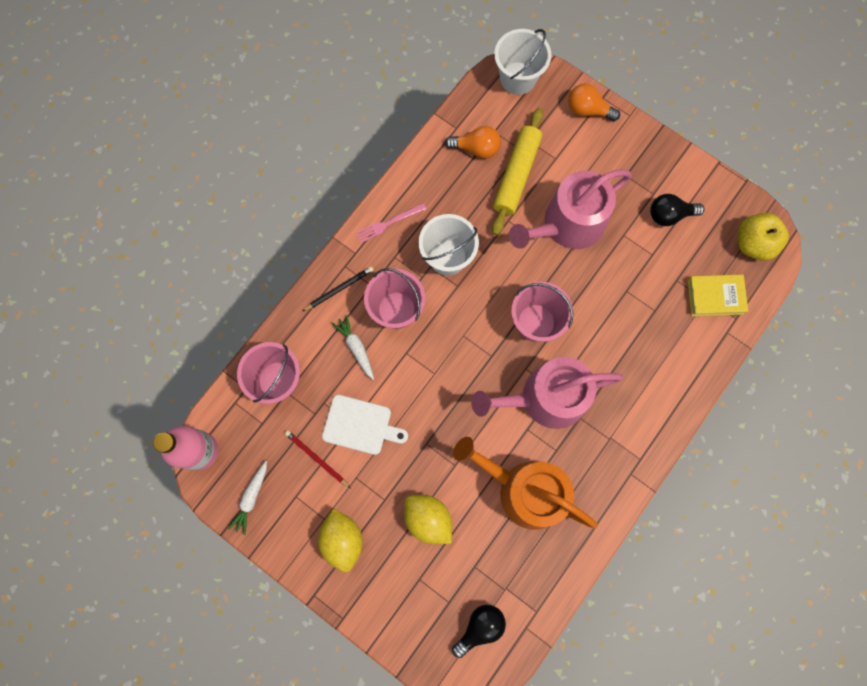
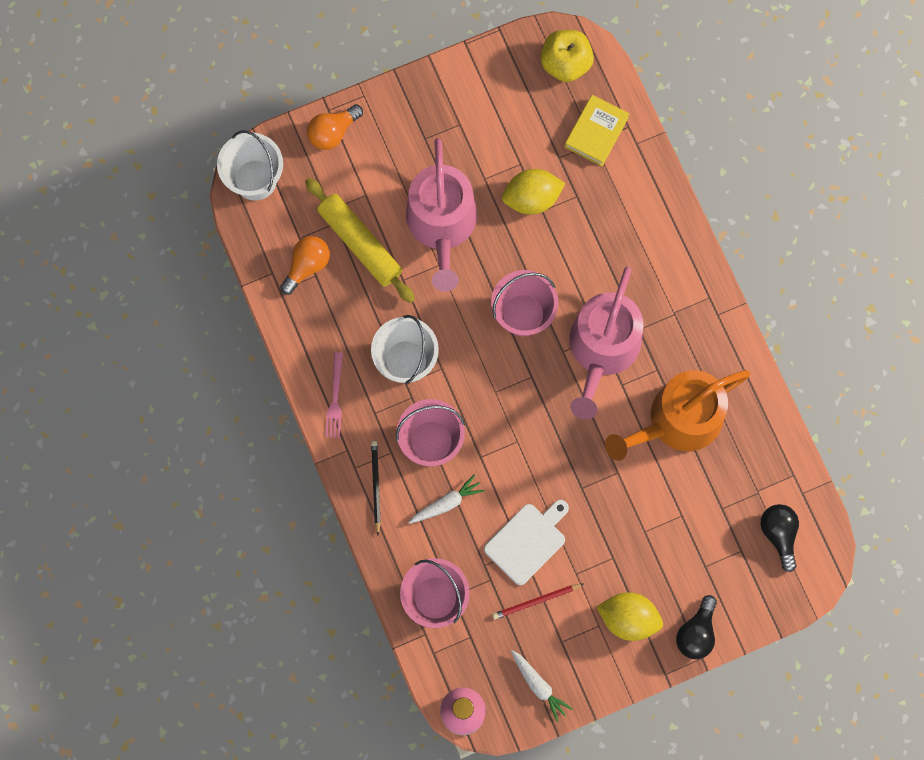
camera: 60 degrees left, 0 degrees up
white carrot [332,315,374,380] -> white carrot turned 150 degrees clockwise [408,474,485,524]
yellow lemon [404,495,452,544] -> yellow lemon moved to [502,169,565,215]
black light bulb [650,194,705,226] -> black light bulb moved to [676,595,717,659]

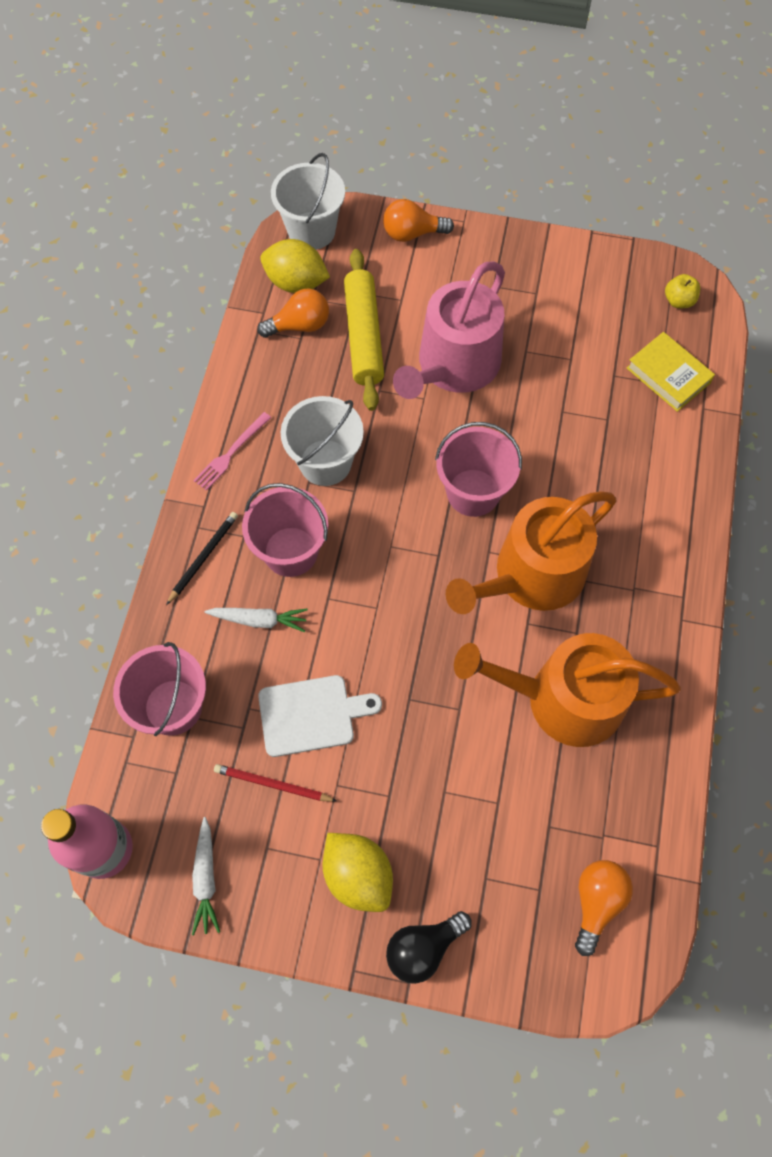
camera: 35 degrees right, 10 degrees down
yellow lemon [502,169,565,215] -> yellow lemon moved to [260,239,330,293]
yellow apple [541,30,594,82] -> yellow apple [665,274,700,308], size x0.56
yellow book [565,95,630,166] -> yellow book turned 75 degrees clockwise [627,332,715,412]
pink watering can [569,267,643,419] -> orange watering can [446,491,616,614]
black light bulb [760,504,799,572] -> orange light bulb [575,860,633,956]

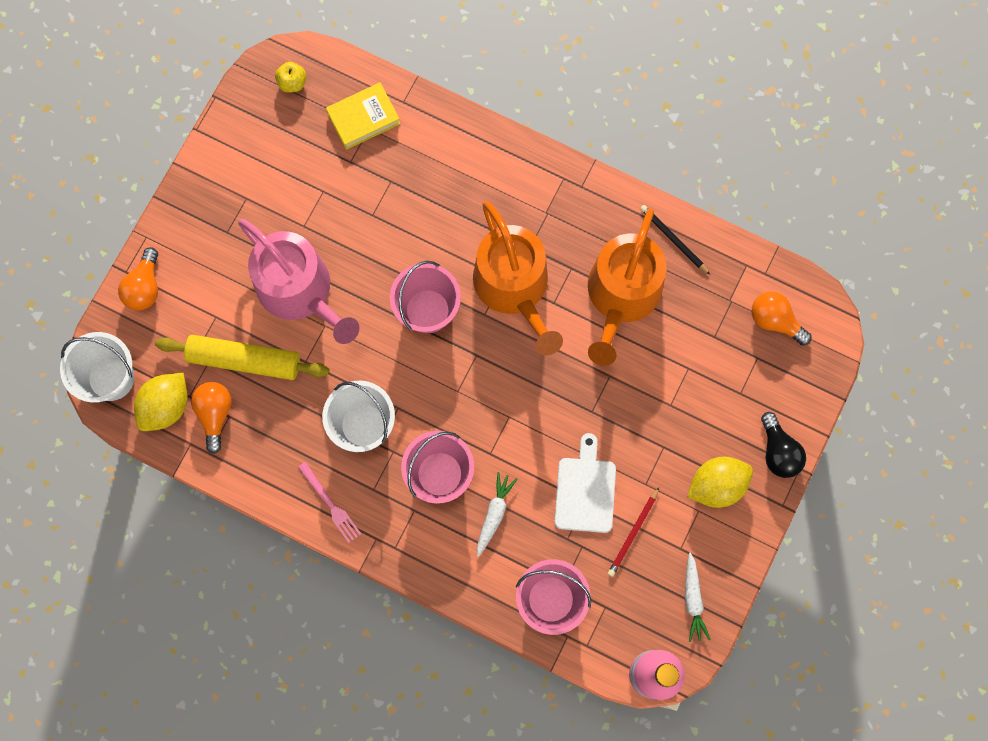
camera: 75 degrees left, 10 degrees up
black pencil [166,512,238,605] -> black pencil moved to [640,205,710,275]
white carrot [192,817,220,935] -> white carrot turned 75 degrees clockwise [685,552,711,642]

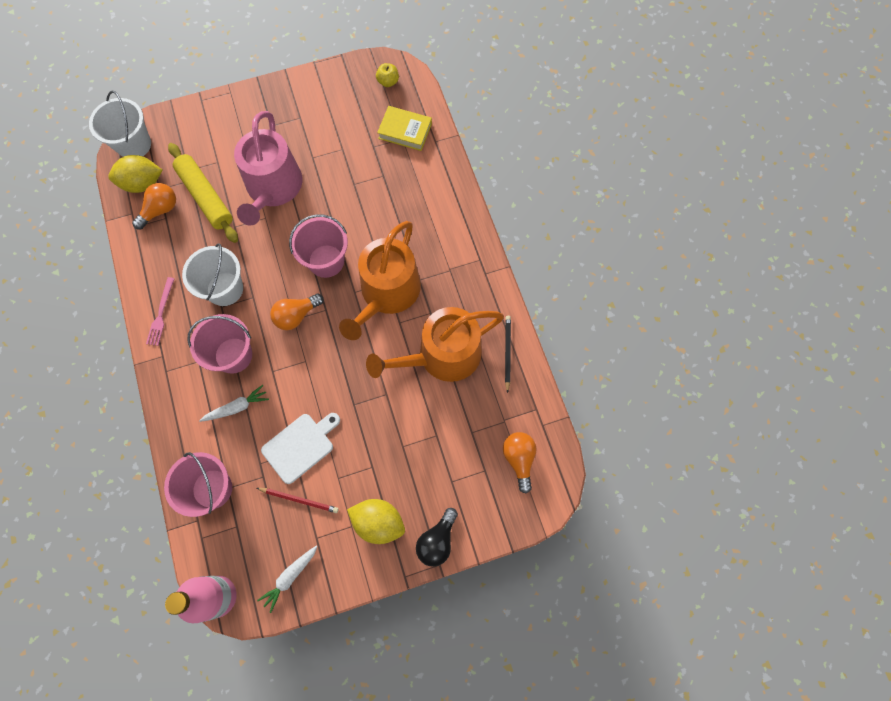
camera: 45 degrees right, 5 degrees down
orange light bulb [118,247,158,310] -> orange light bulb moved to [270,294,323,330]
red pencil [608,487,659,577] -> red pencil turned 150 degrees counterclockwise [257,488,339,513]

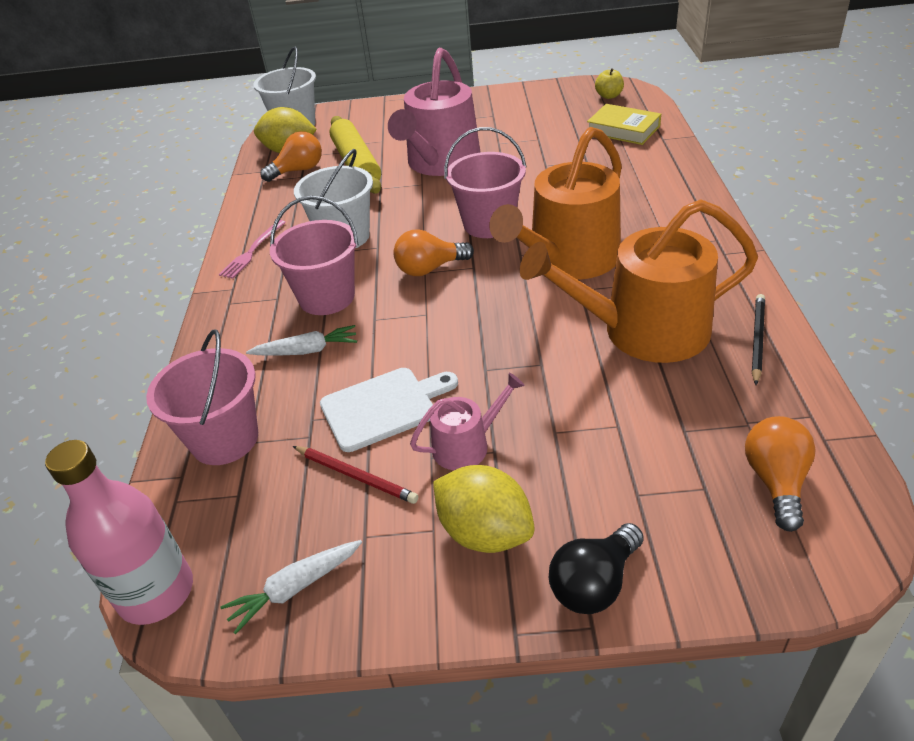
camera: 20 degrees right, 30 degrees down
none -> pink watering can [410,373,525,470]

